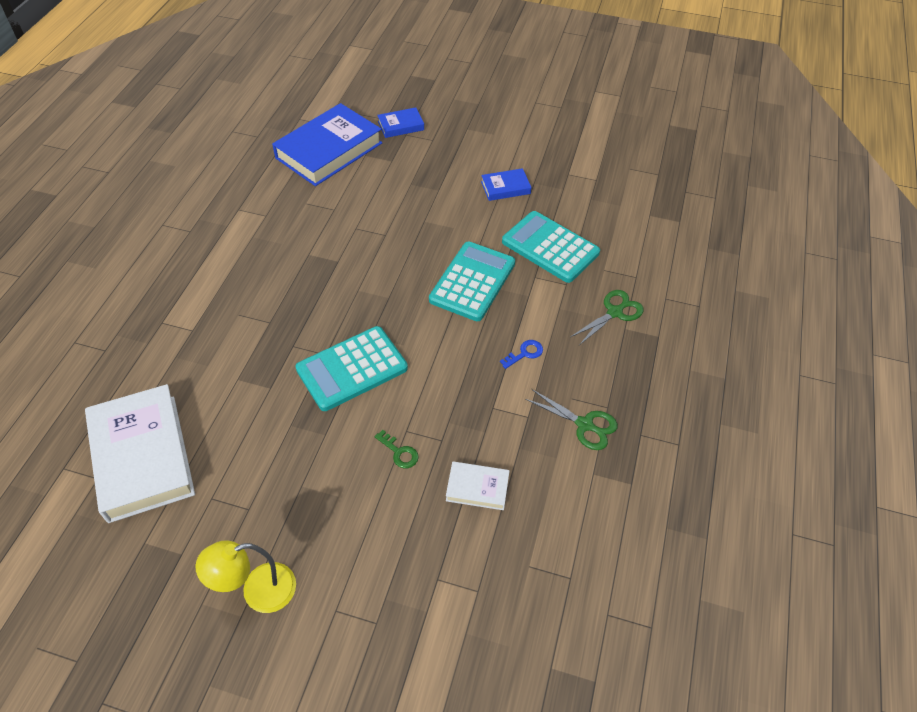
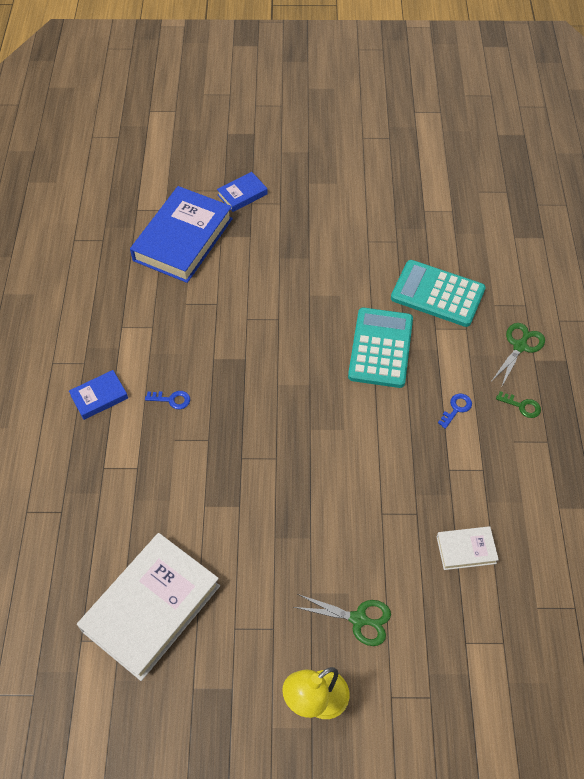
camera: 15 degrees left, 5 degrees up
white book [85,384,195,523] -> white book turned 75 degrees clockwise [77,533,220,681]
turquoise calculator [296,326,408,411] -> none
green key [375,430,419,468] -> green key moved to [496,391,541,418]
blue book [481,168,531,201] -> blue book moved to [69,370,128,420]
green scissors [525,389,618,450] -> green scissors moved to [294,594,391,646]
none -> blue key [145,391,190,409]

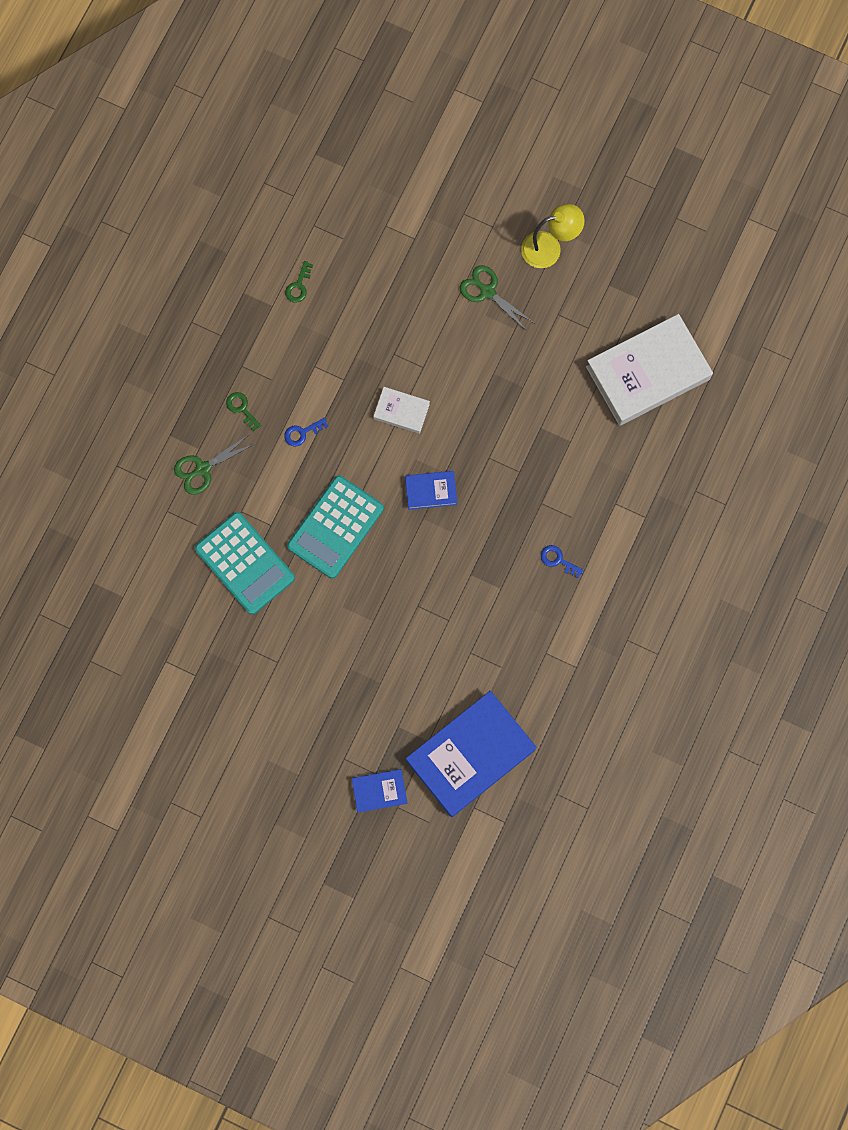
camera: 155 degrees left, 20 degrees up
blue book [69,370,128,420] -> blue book moved to [405,471,457,510]
white book [437,526,499,570] -> white book moved to [373,387,430,434]
none -> green key [285,261,313,303]

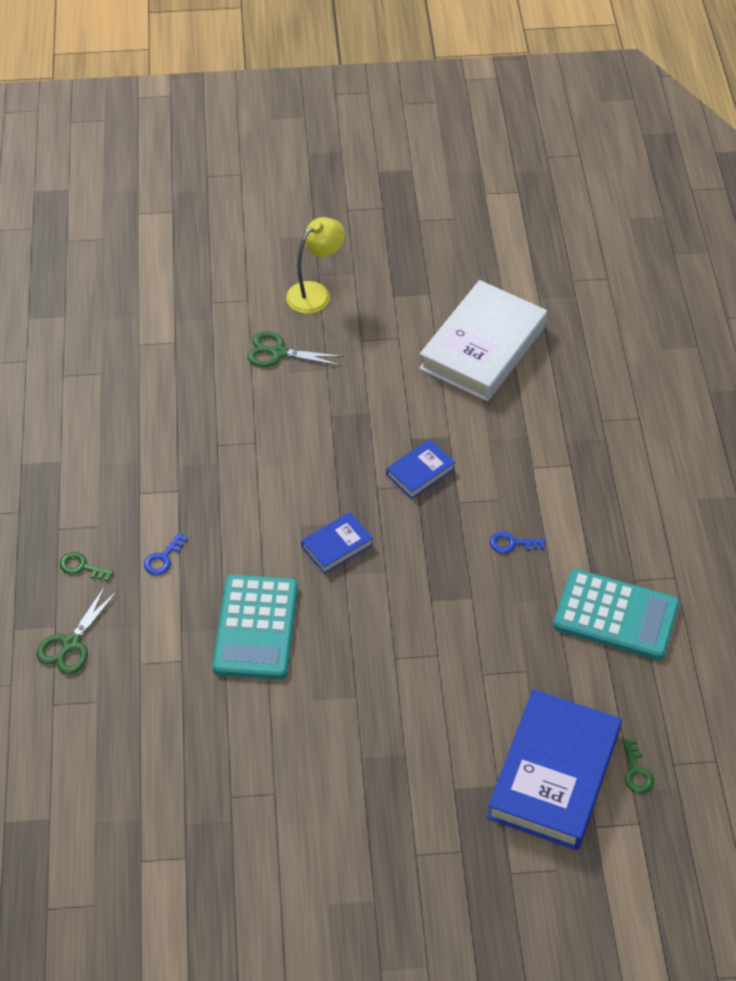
camera: 30 degrees left, 25 degrees down
turquoise calculator [195,512,295,614] -> turquoise calculator moved to [553,569,680,660]
green key [285,261,313,303] -> green key moved to [623,739,654,793]
blue book [351,769,408,813] -> blue book moved to [386,439,455,499]
white book [373,387,430,434] -> none

